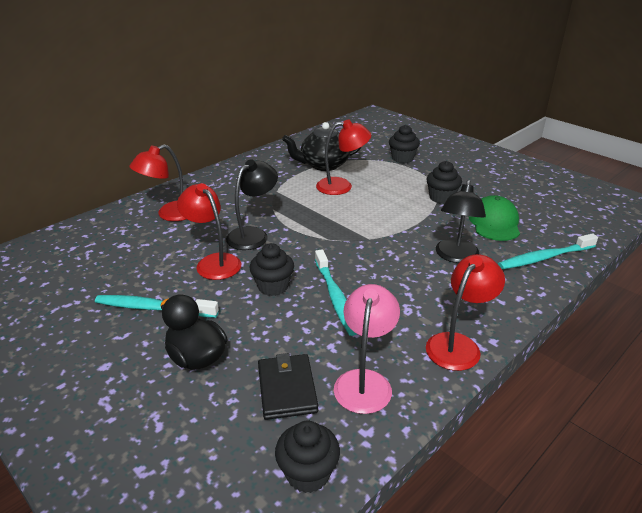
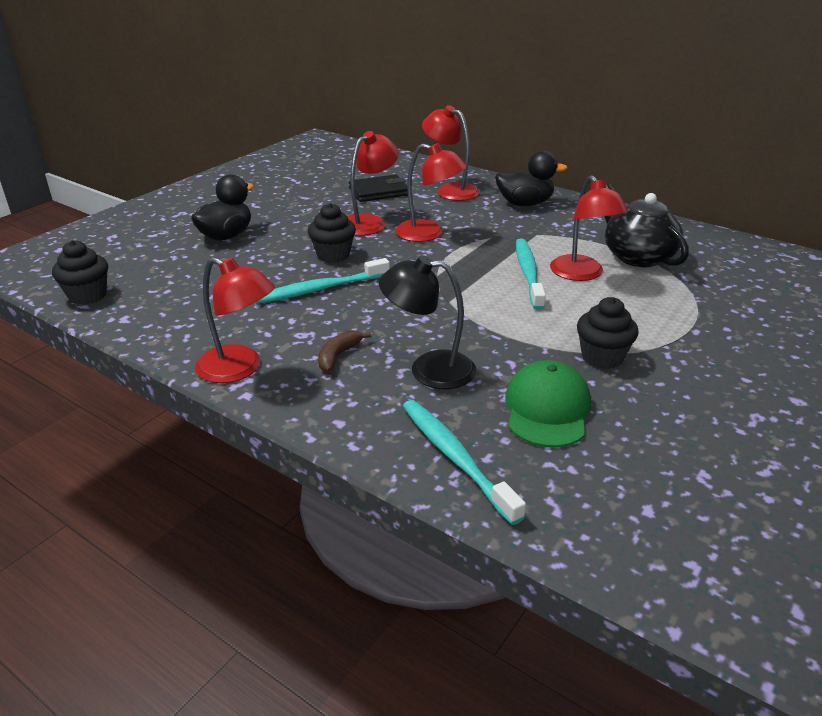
camera: 80 degrees right, 0 degrees up
turquoise toothbrush [95,295,219,318] -> turquoise toothbrush moved to [516,239,546,310]
black lamp [226,159,278,250] -> red lamp [395,143,467,242]
black wallet [258,353,318,420] -> black wallet moved to [349,175,408,202]
pink lamp [334,284,400,414] -> none
black cupcake [389,125,420,163] -> none
green cap [469,195,520,241] -> green cap turned 75 degrees counterclockwise [505,360,591,448]
none -> brown banana [318,330,371,372]
none -> black duck [495,150,568,206]

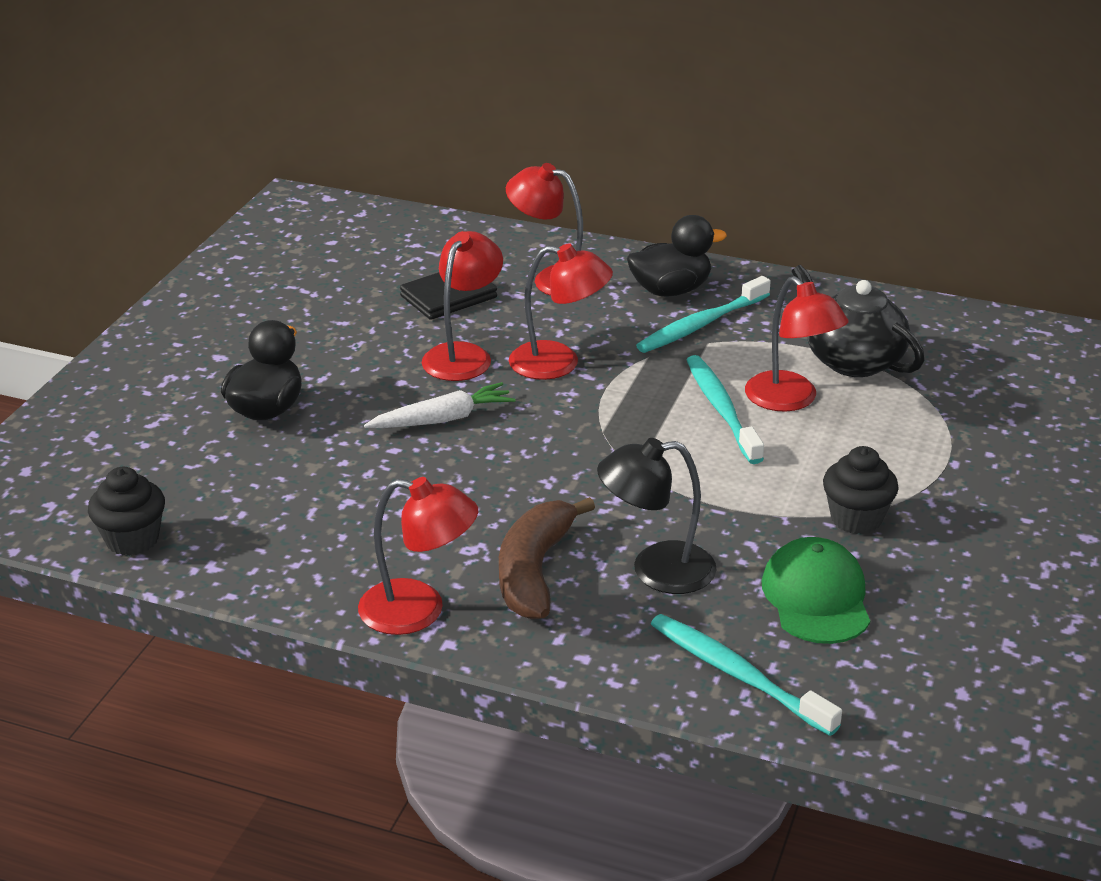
camera: 15 degrees left, 0 degrees up
turquoise toothbrush [255,258,390,304] -> turquoise toothbrush moved to [636,276,771,353]
black cupcake [308,203,356,263] -> white carrot [364,382,515,428]
brown banana [318,330,371,372] -> brown banana [499,497,595,619], size x1.91

